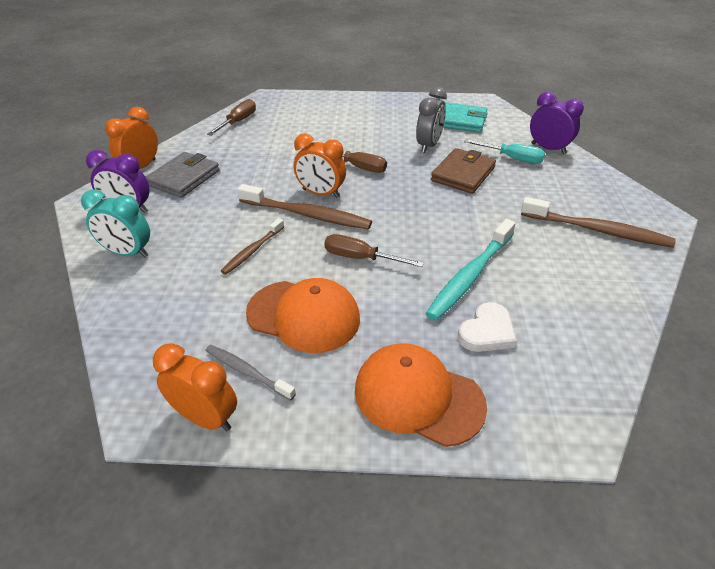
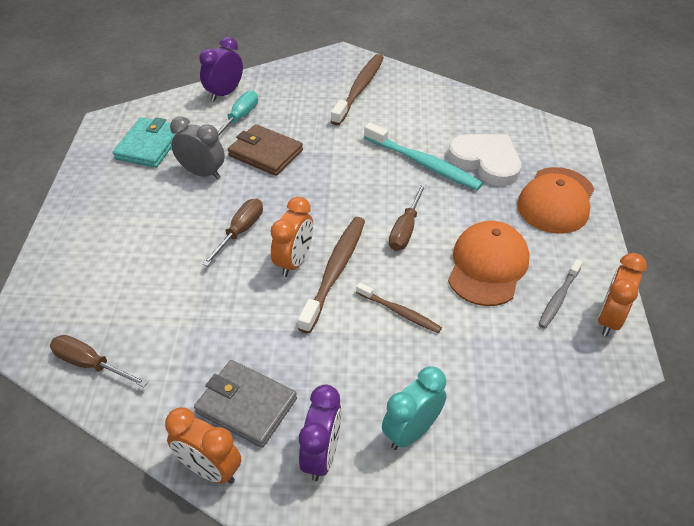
camera: 90 degrees left, 5 degrees up
turquoise clock [81,190,150,258] -> turquoise clock turned 150 degrees counterclockwise [382,366,447,450]
white heart [458,302,517,352] -> white heart [448,134,521,186], size x1.56

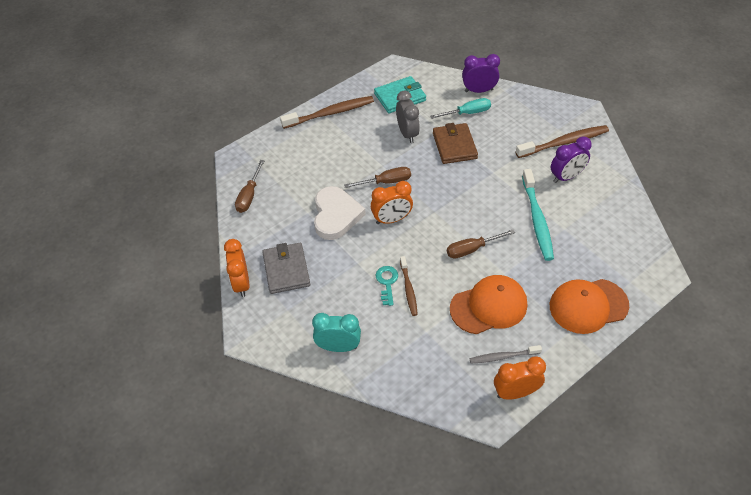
camera: 50 degrees right, 5 degrees up
brown screwdriver [50,335,148,387] -> brown screwdriver turned 150 degrees counterclockwise [235,160,264,213]
brown toothbrush [298,217,365,334] -> brown toothbrush moved to [280,96,374,129]
purple clock [299,384,342,481] -> purple clock moved to [550,137,592,183]
white heart [448,134,521,186] -> white heart moved to [314,186,366,240]
none -> turquoise key [376,266,398,306]

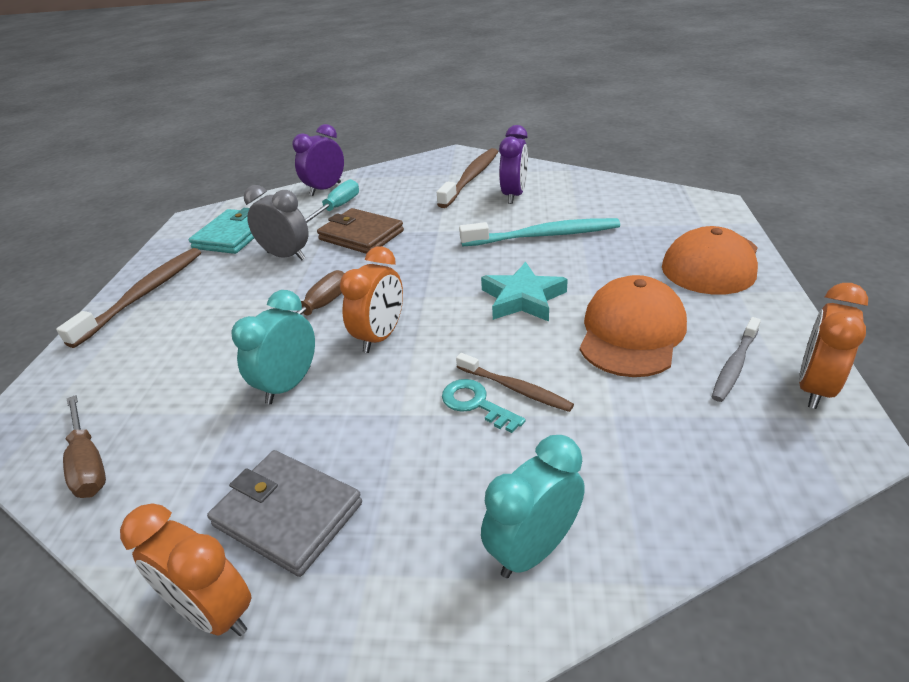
camera: 45 degrees left, 15 degrees down
white heart [314,186,366,240] -> turquoise clock [232,290,315,404]
brown screwdriver [447,230,515,259] -> turquoise star [481,262,568,321]
turquoise toothbrush [522,169,554,261] -> turquoise toothbrush turned 45 degrees counterclockwise [459,218,620,246]

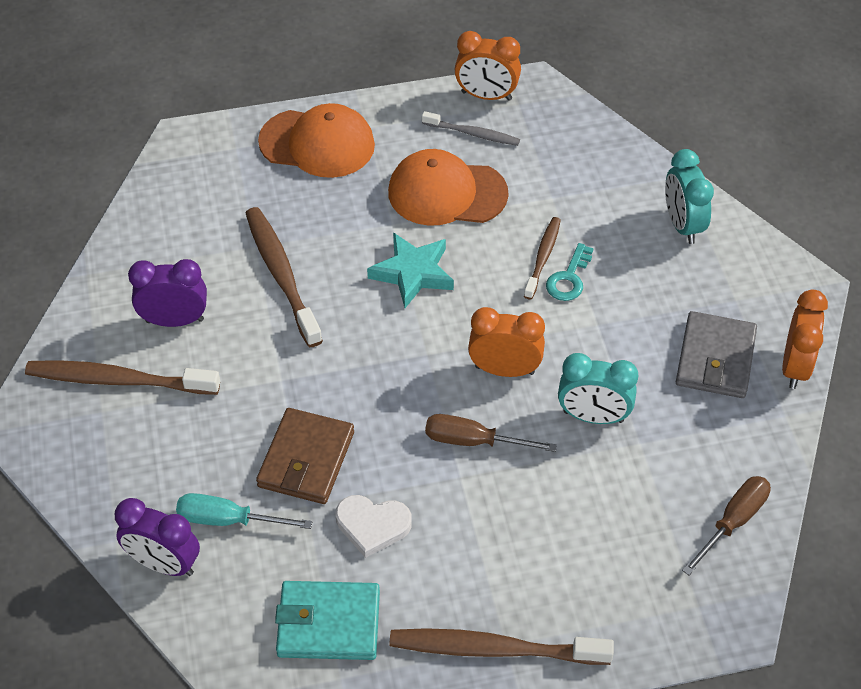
camera: 110 degrees left, 15 degrees up
grey clock [244,185,308,260] -> white heart [336,495,412,558]
turquoise toothbrush [459,218,620,246] -> brown toothbrush [246,207,323,347]
turquoise clock [481,435,585,578] -> turquoise clock turned 45 degrees clockwise [665,149,714,244]

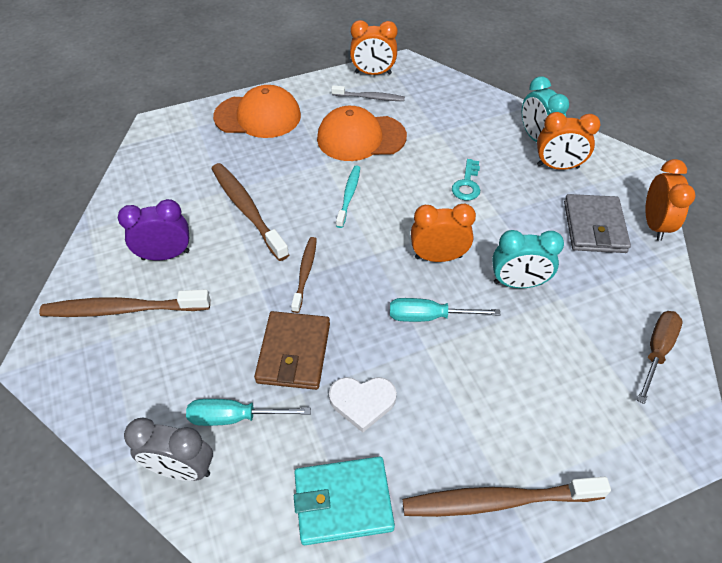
camera: 10 degrees left, 0 degrees up
purple clock [115,498,200,576] -> grey clock [124,417,213,481]
turquoise star [367,232,454,308] -> turquoise toothbrush [336,165,360,228]
brown screwdriver [425,414,557,452] -> turquoise screwdriver [390,298,501,322]
brown toothbrush [524,217,561,300] -> brown toothbrush moved to [291,237,317,313]
none -> orange clock [537,112,600,170]

